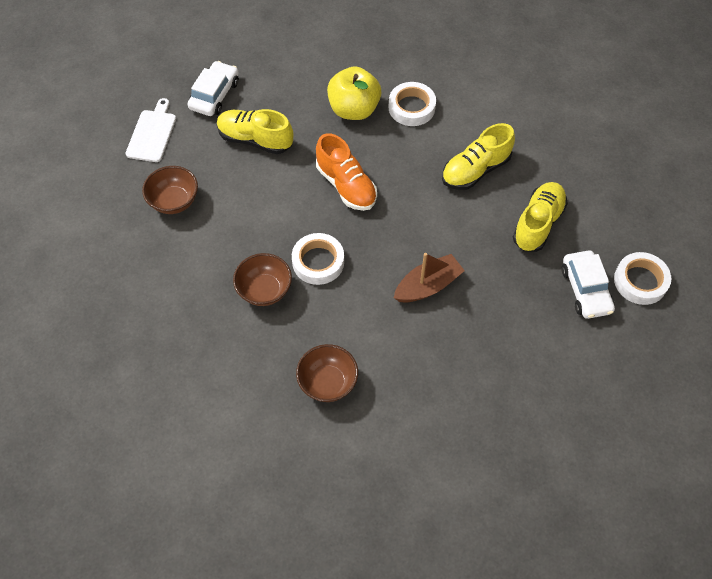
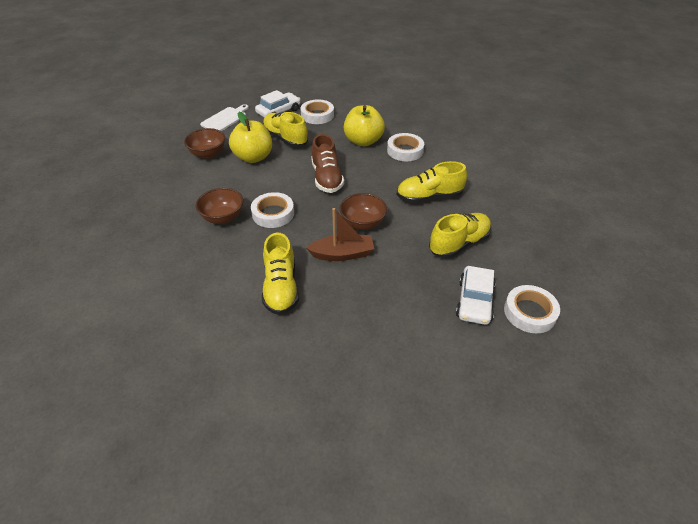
camera: 25 degrees right, 15 degrees down
brown bowl [296,344,358,402] -> brown bowl moved to [340,193,387,230]
orange shoe [316,133,377,211] -> brown shoe [311,134,344,193]
none -> yellow apple [229,112,272,163]
none -> yellow shoe [262,233,299,315]
none -> white tape [300,99,334,124]

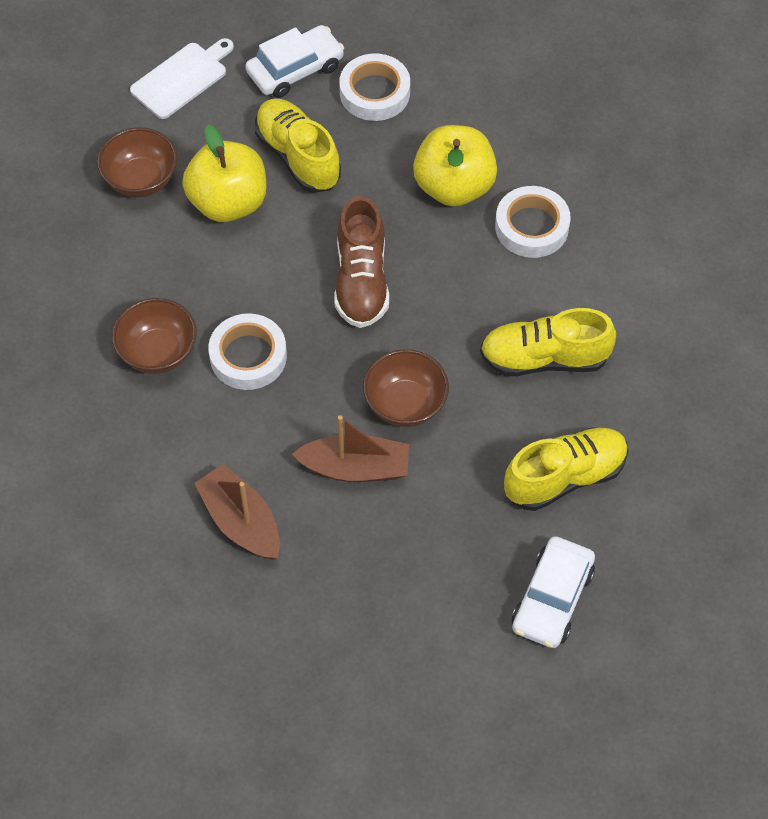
camera: 10 degrees right, 15 degrees up
yellow shoe [262,233,299,315] -> brown boat [194,464,280,560]
white tape [504,285,560,333] -> none

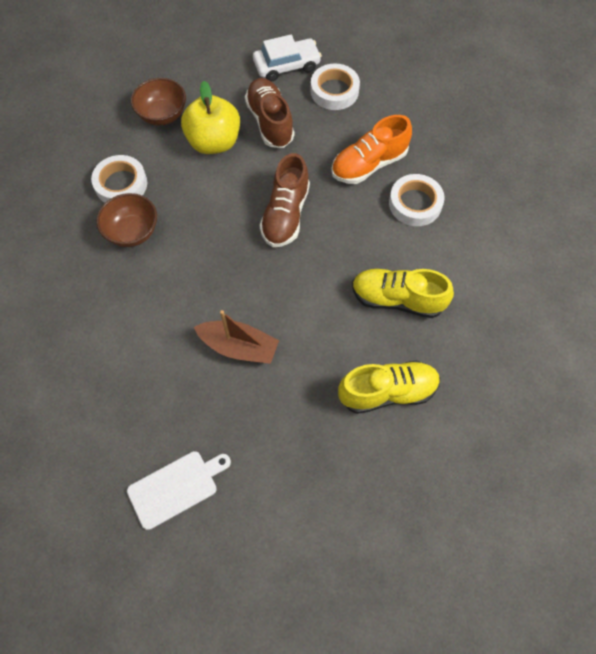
camera: 15 degrees right, 5 degrees up
white cutting board [130,38,234,119] -> white cutting board moved to [127,451,231,530]
brown boat [194,464,280,560] -> none
white tape [208,313,287,390] -> white tape moved to [91,155,147,203]
yellow shoe [255,99,341,193] -> brown shoe [245,78,294,148]
brown bowl [363,349,449,427] -> none
yellow apple [413,125,497,207] -> orange shoe [331,115,412,184]
white car [512,536,595,648] -> none

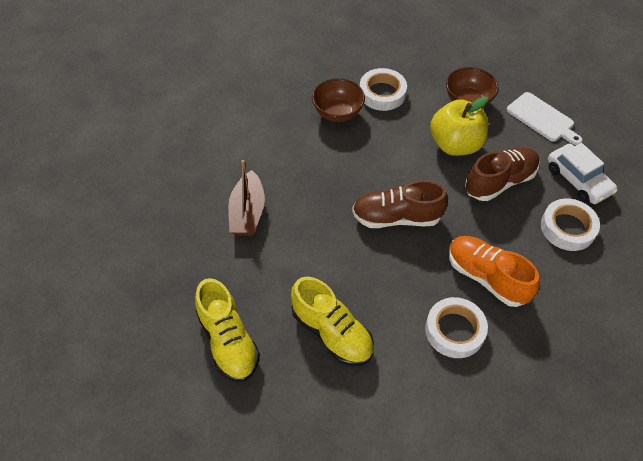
camera: 75 degrees right, 10 degrees down
white cutting board [127,451,231,530] -> white cutting board moved to [507,92,582,145]
yellow shoe [352,269,454,318] -> yellow shoe turned 135 degrees clockwise [291,276,374,366]

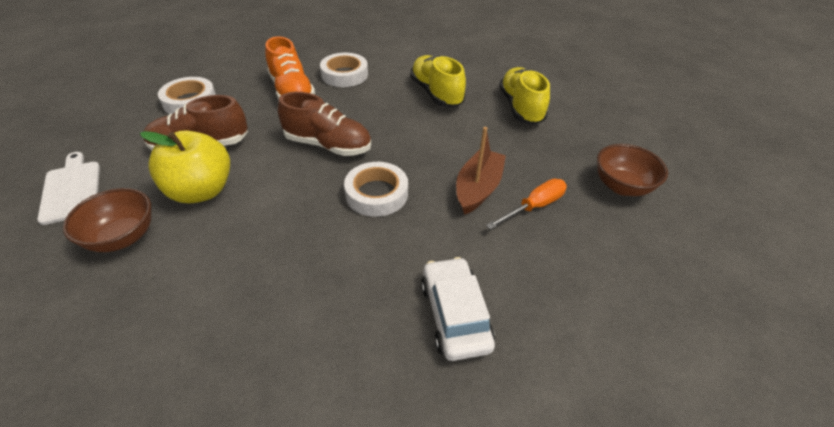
camera: 160 degrees left, 10 degrees down
brown bowl [312,78,365,122] -> brown bowl moved to [597,144,668,196]
white tape [360,68,407,111] -> white tape moved to [344,162,408,217]
white car [548,143,617,204] -> white car moved to [421,257,495,361]
none -> orange screwdriver [486,179,567,230]

